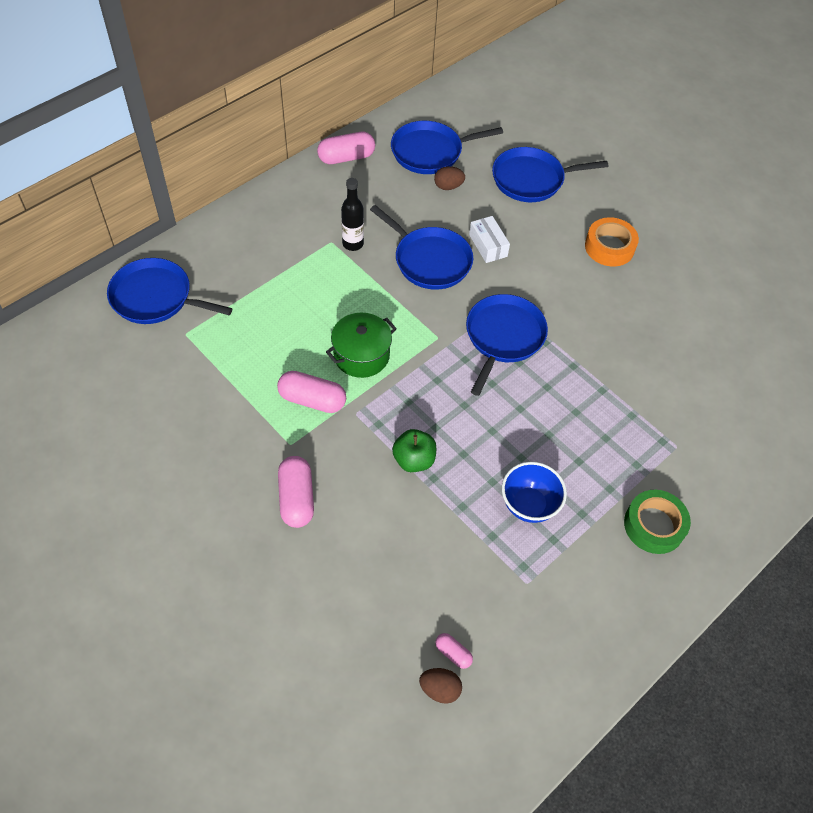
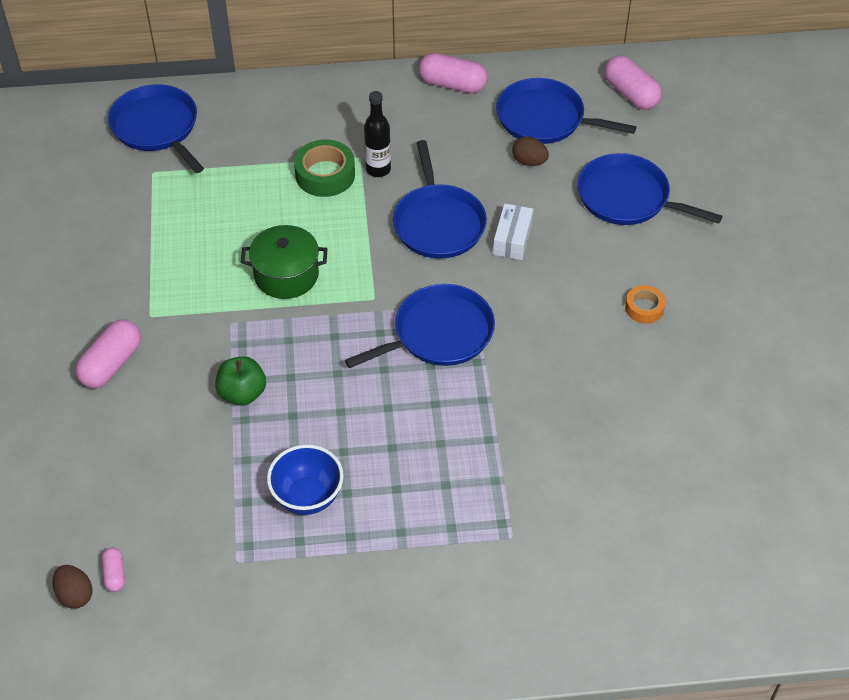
camera: 40 degrees right, 5 degrees down
pink capsule [277,371,346,413] -> pink capsule moved to [604,56,662,110]
orange tape [585,217,639,267] -> orange tape [625,285,666,323], size x0.60
green tape [624,490,691,554] -> green tape moved to [294,139,355,197]

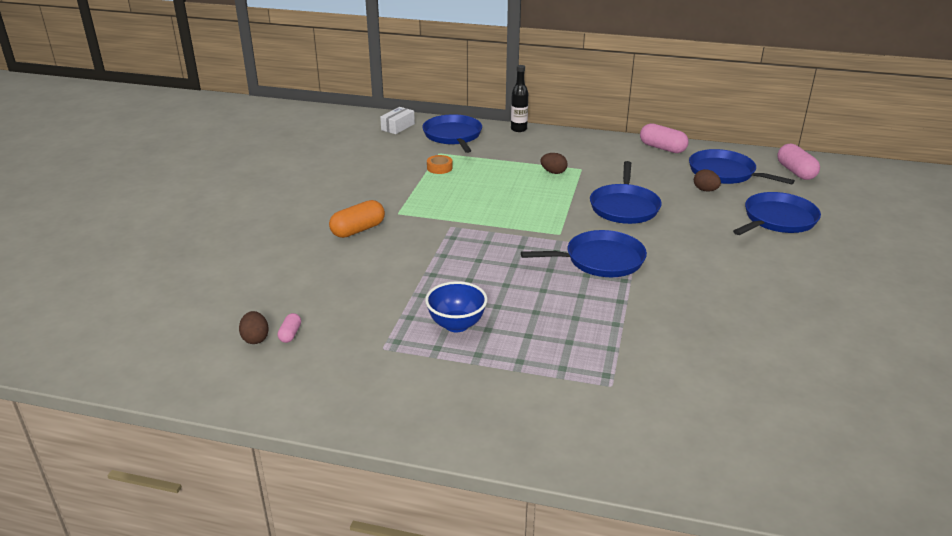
camera: 20 degrees right, 20 degrees down
pink capsule [75,319,141,388] -> orange capsule [329,200,385,238]
green apple [215,356,266,406] -> none
green pot [241,225,328,299] -> none
green tape [294,139,355,197] -> brown egg [540,153,568,174]
black bottle [364,91,391,177] -> black bottle moved to [511,65,528,132]
white box [493,203,533,260] -> white box moved to [380,107,415,134]
blue pan [577,153,722,225] -> blue pan turned 90 degrees clockwise [733,192,821,235]
orange tape [625,285,666,323] -> orange tape moved to [427,155,453,174]

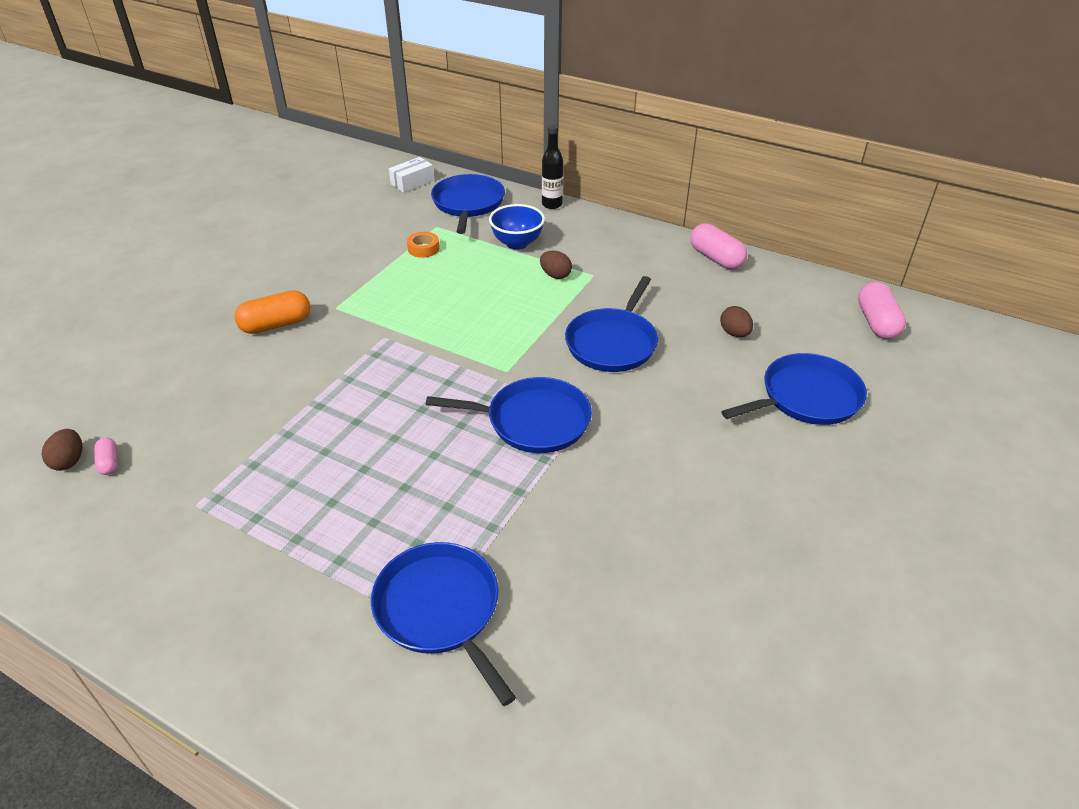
camera: 15 degrees right, 10 degrees up
pink capsule [277,313,301,343] -> pink capsule turned 45 degrees counterclockwise [94,438,118,475]
blue bowl [425,281,488,332] -> blue bowl moved to [489,204,545,250]
blue pan [689,149,795,184] -> blue pan moved to [371,542,516,706]

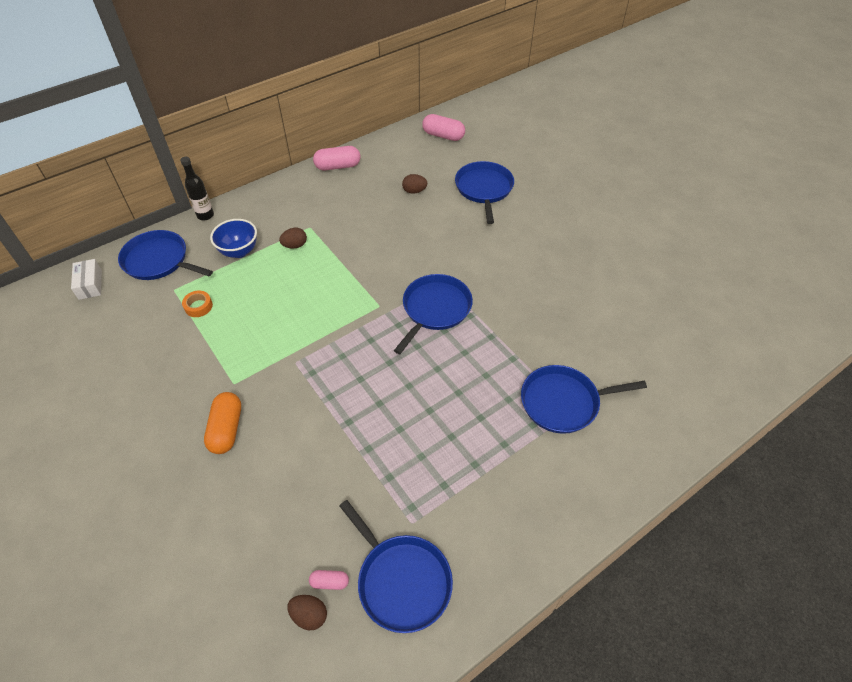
camera: 65 degrees left, 10 degrees up
blue pan [565,276,658,372] -> blue pan moved to [339,500,453,633]

